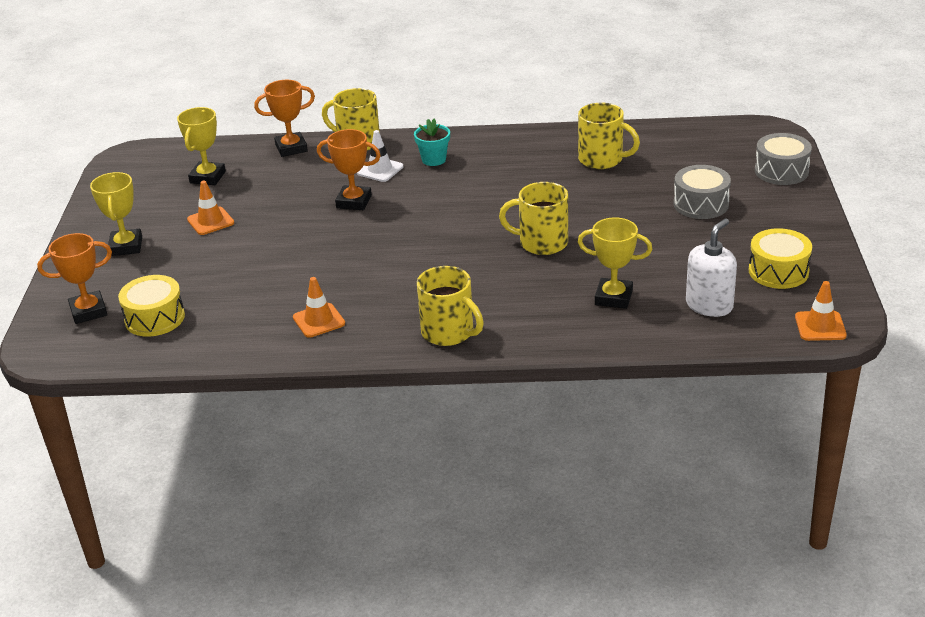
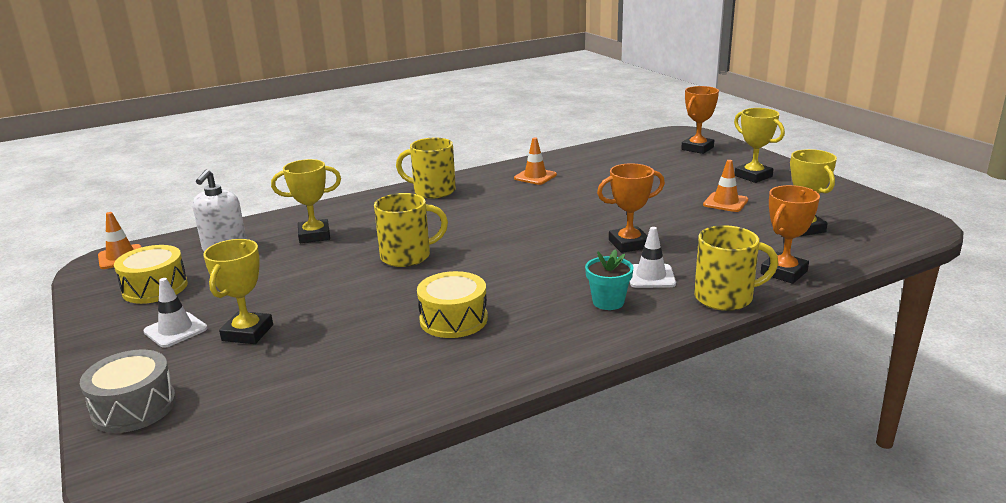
camera: 150 degrees right, 10 degrees down
yellow drum [118,275,185,337] -> yellow drum moved to [417,271,488,338]
yellow mug [578,103,640,169] -> none
grey drum [673,165,731,219] -> yellow trophy [203,239,273,344]
none -> white traffic cone [143,278,208,348]

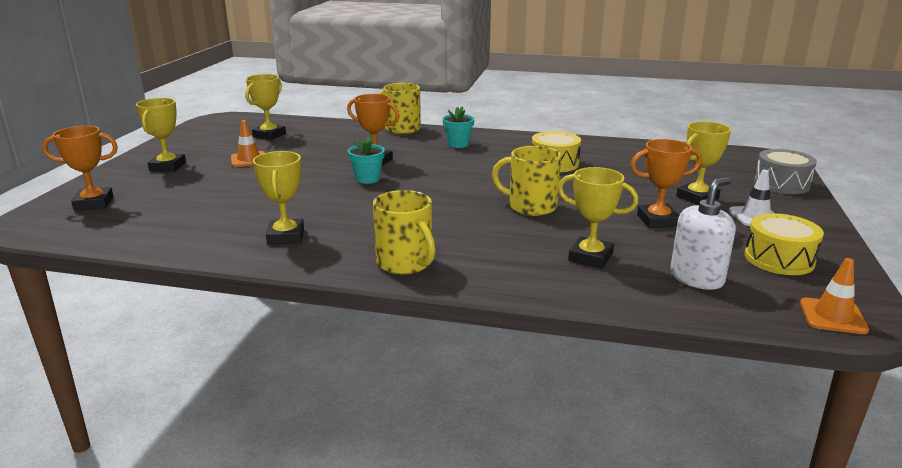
camera: 140 degrees left, 0 degrees up
orange traffic cone [514,137,557,185] -> yellow trophy [253,151,304,245]
white traffic cone [629,227,676,288] -> none
orange trophy [761,185,820,284] -> orange trophy moved to [630,139,702,228]
none -> turquoise flower pot [348,137,385,184]

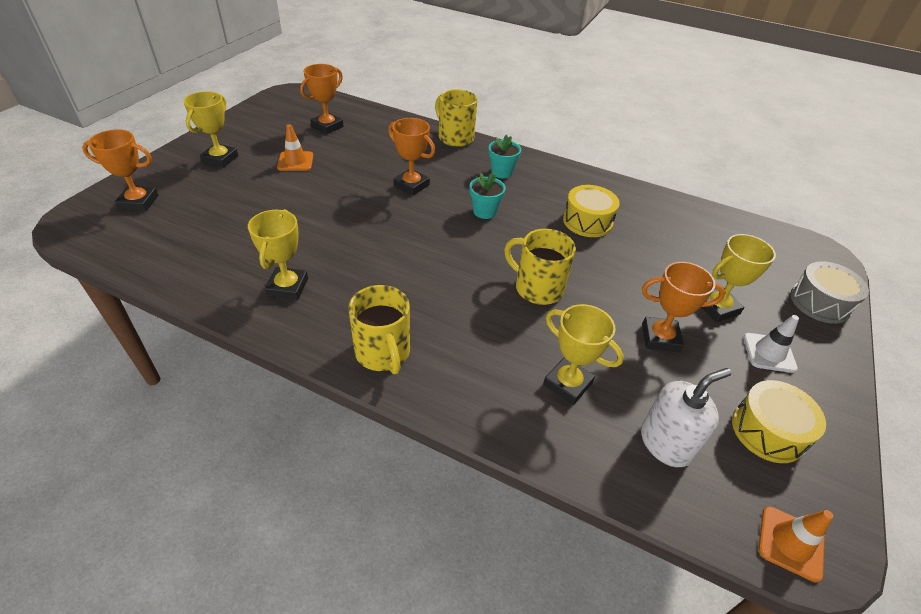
camera: 10 degrees right, 20 degrees up
yellow trophy [245,74,286,140] -> orange trophy [300,64,344,135]
turquoise flower pot [348,137,385,184] -> turquoise flower pot moved to [469,172,506,219]

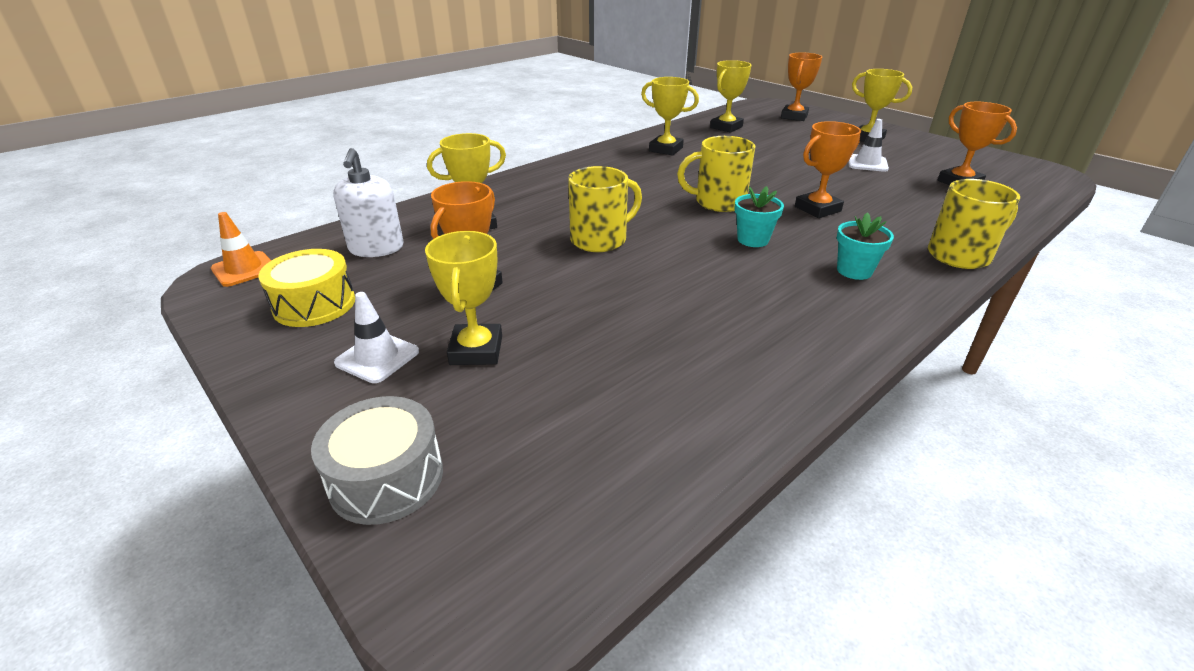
camera: 115 degrees right, 10 degrees down
orange traffic cone [277,124,313,171] -> white traffic cone [848,119,889,172]
yellow mug [348,285,410,374] -> yellow mug moved to [677,136,755,212]
yellow drum [563,185,620,237] -> none
none -> yellow trophy [710,60,752,133]

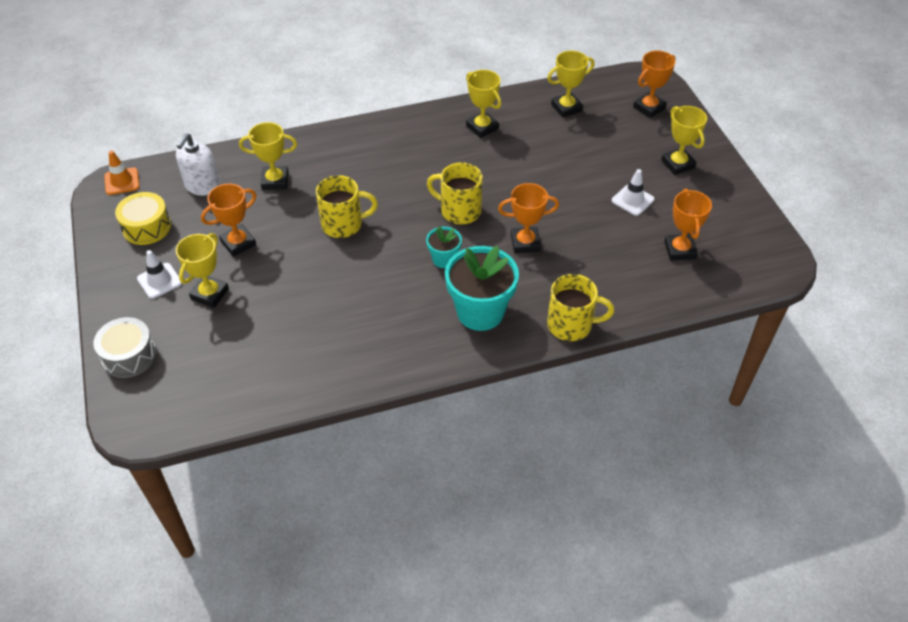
camera: 25 degrees right, 15 degrees up
turquoise flower pot [837,212,894,280] -> turquoise flower pot [445,246,519,331], size x1.93

